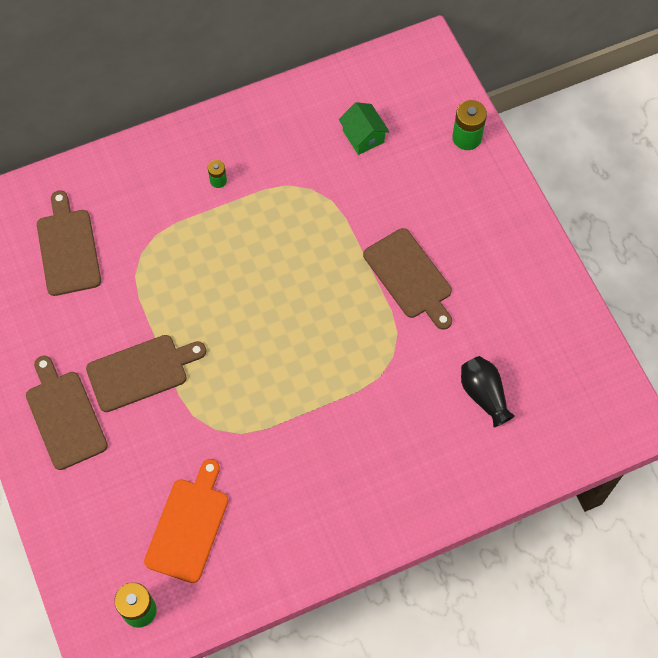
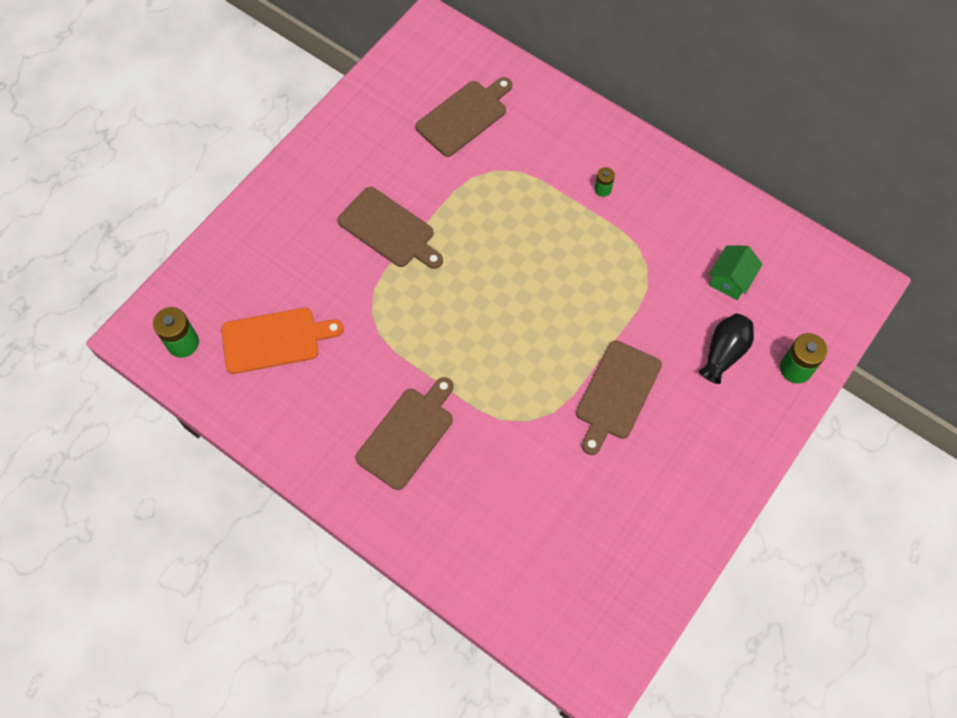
camera: 60 degrees right, 0 degrees up
brown cutting board [26,356,108,470] -> brown cutting board moved to [355,377,453,490]
black vase [461,356,515,428] -> black vase moved to [699,314,754,384]

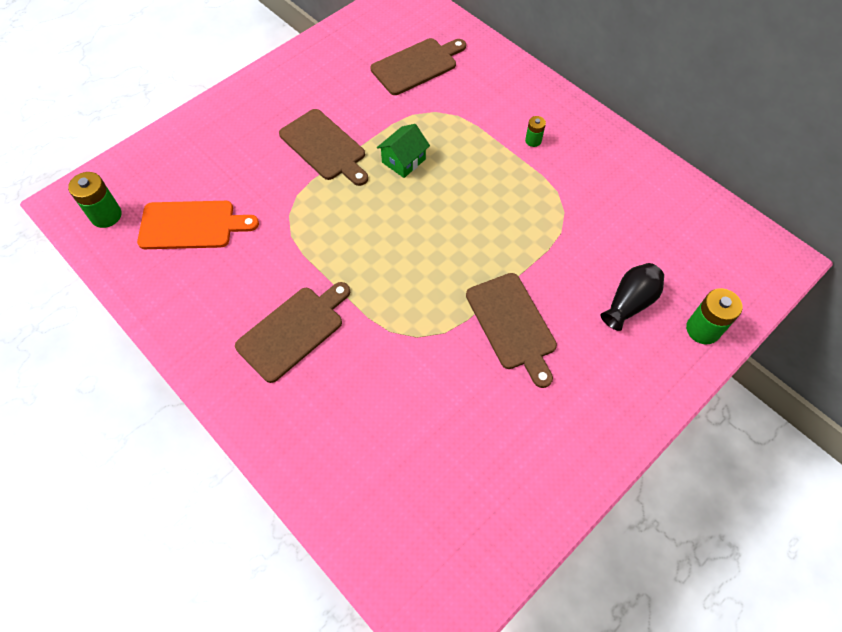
camera: 10 degrees right, 5 degrees down
brown cutting board [576,340,662,455] -> brown cutting board turned 60 degrees counterclockwise [466,273,557,388]
green house [709,245,763,300] -> green house moved to [377,124,430,178]

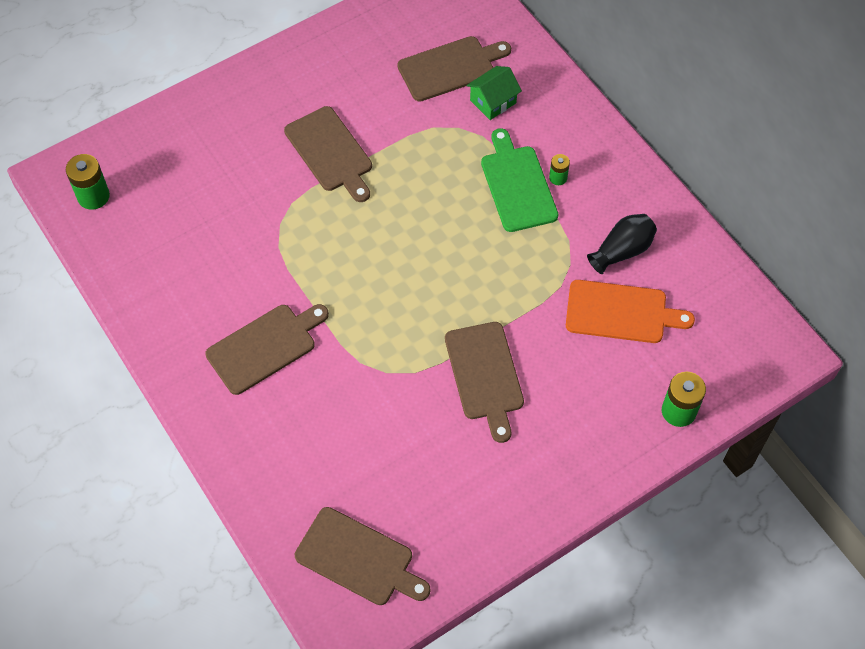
camera: 10 degrees right, 0 degrees up
orange cutting board [137,201,259,249] -> orange cutting board moved to [566,280,695,343]
green house [377,124,430,178] -> green house moved to [466,66,522,120]
black vase [600,263,664,331] -> black vase moved to [587,214,657,274]
none -> brown cutting board [295,507,430,605]
none -> green cutting board [481,128,558,232]

